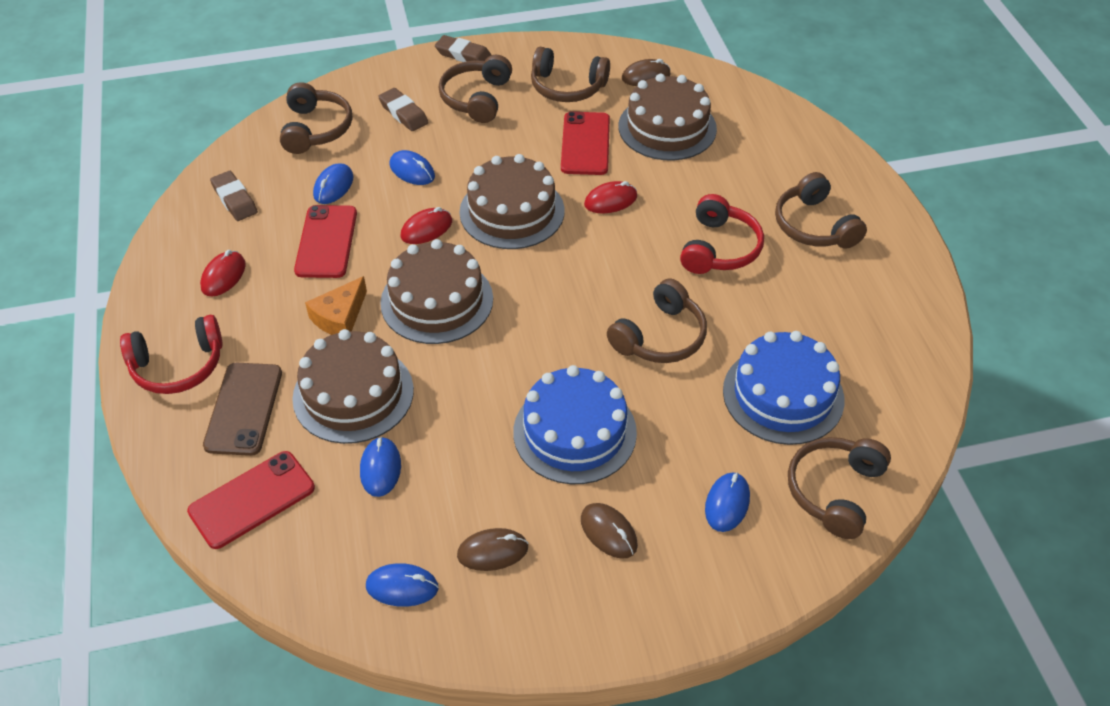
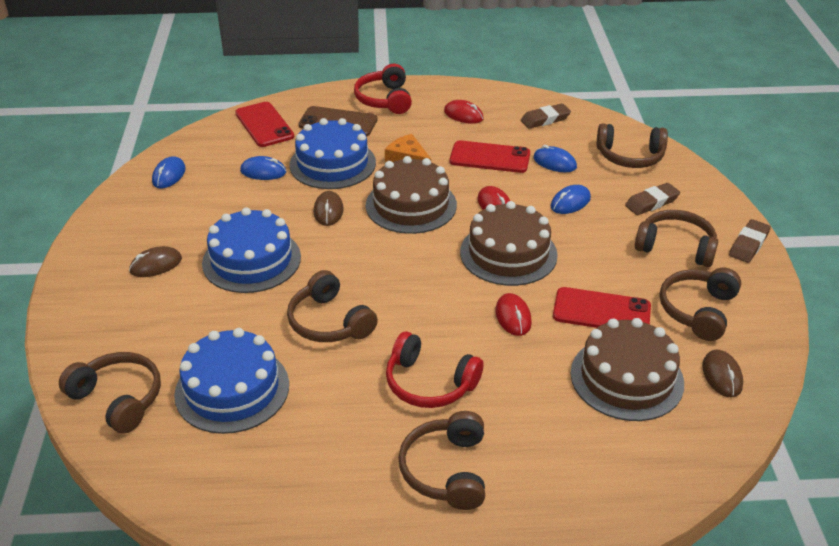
camera: 100 degrees right, 10 degrees down
brown cake [292,329,414,444] -> blue cake [289,118,376,189]
brown mouse [457,528,529,571] -> brown mouse moved to [314,191,344,226]
blue mouse [705,472,750,532] -> none
brown headphones [775,172,867,249] -> brown headphones turned 75 degrees counterclockwise [398,411,485,510]

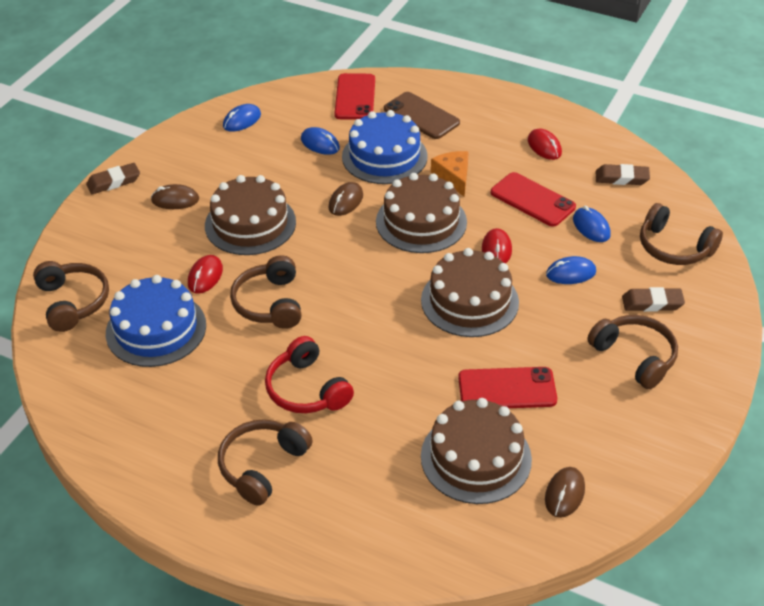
camera: 30 degrees right, 5 degrees up
blue cake [202,208,301,293] -> brown cake [205,175,296,255]
red headphones [354,64,412,114] -> none
red mouse [495,293,532,336] -> red mouse moved to [188,255,223,294]
red phone [553,287,651,328] -> red phone turned 45 degrees counterclockwise [458,367,557,408]
brown headphones [660,268,741,341] -> none
brown eraser [729,219,771,263] -> brown eraser moved to [86,163,140,194]

